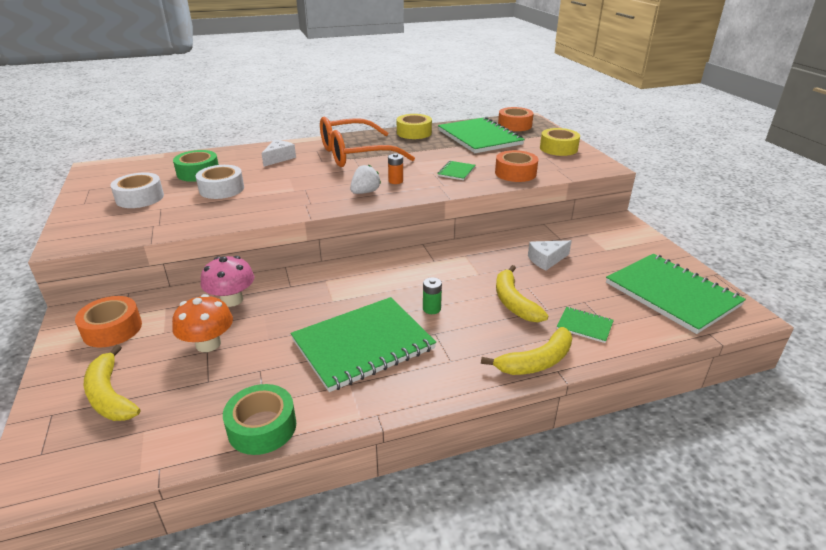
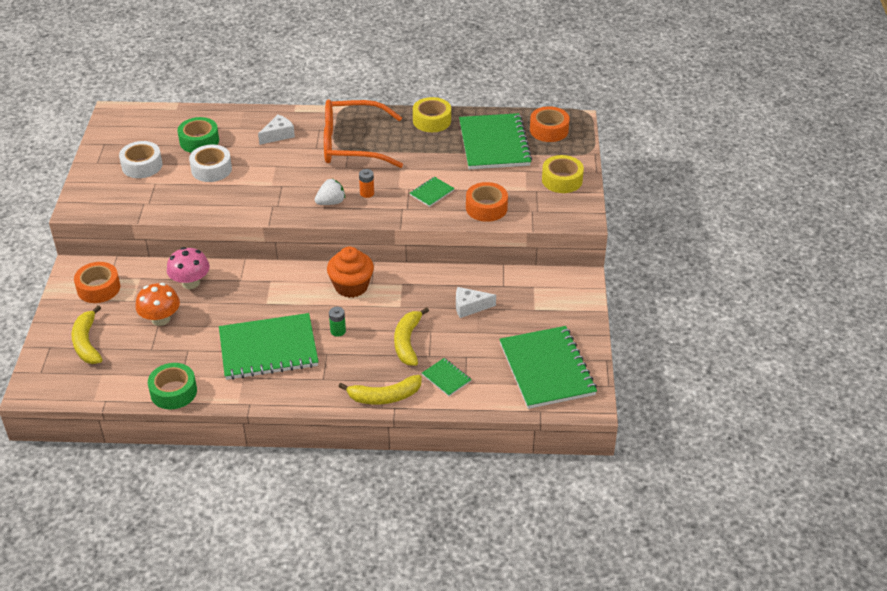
camera: 20 degrees right, 10 degrees up
none -> orange cupcake [327,247,374,298]

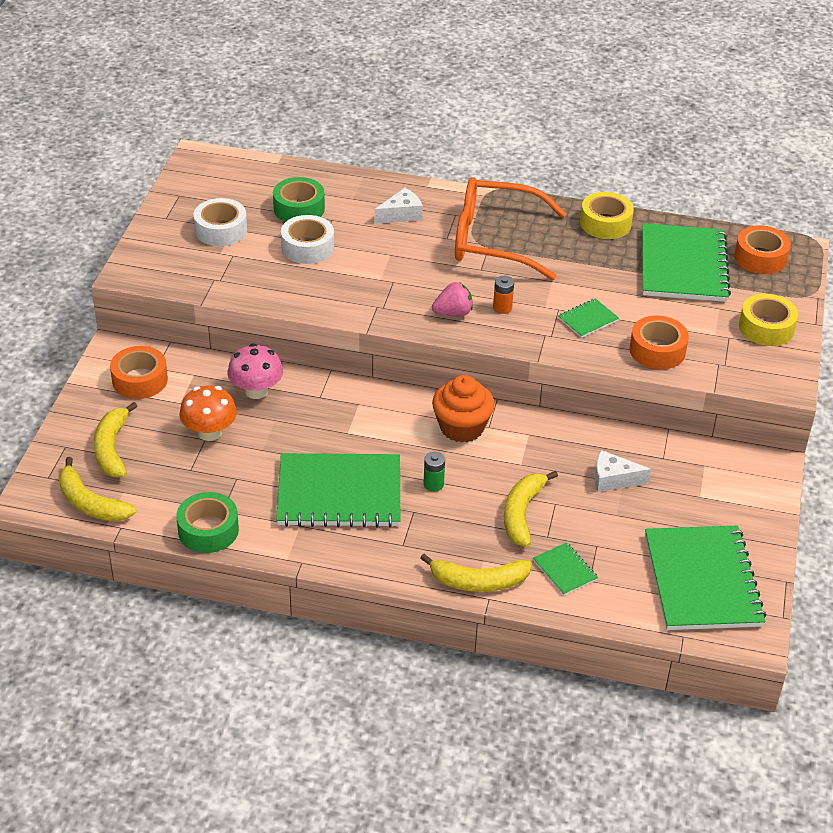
camera: 10 degrees right, 0 degrees up
white strawberry [314,179,345,205] -> pink strawberry [432,282,473,316]
none -> yellow banana [59,457,137,522]

